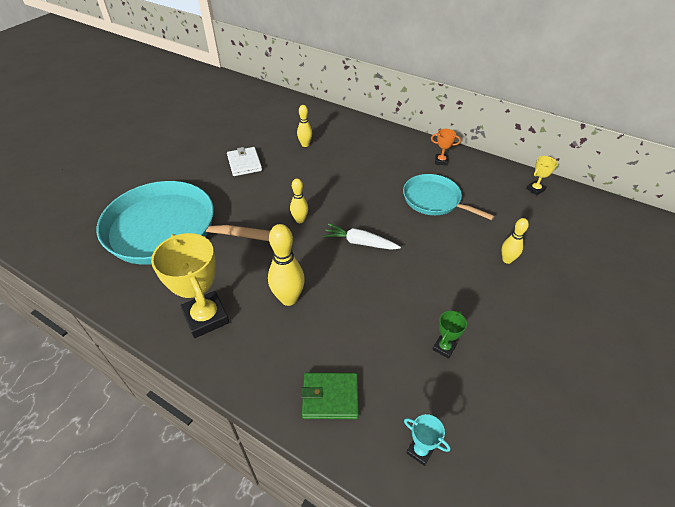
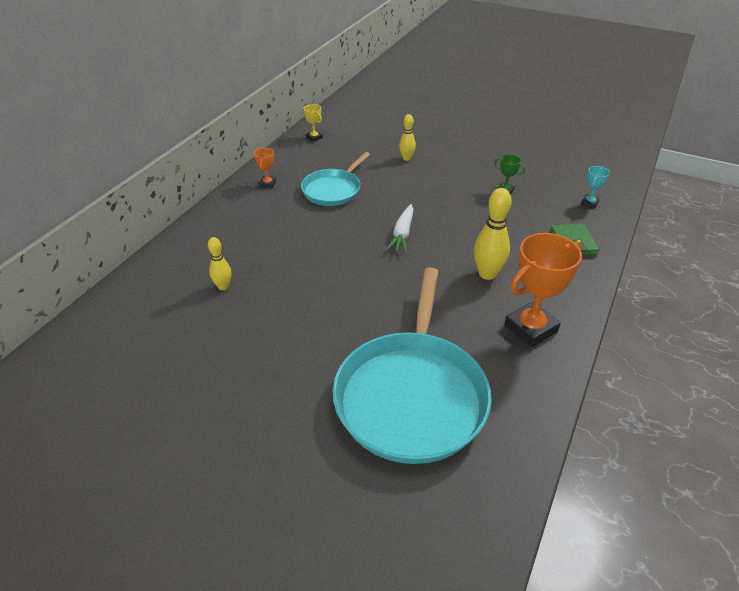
camera: 95 degrees left, 5 degrees down
yellow trophy [151,233,229,338] -> orange trophy [504,233,582,347]
white wallet [227,147,262,176] -> none
yellow bowling pin [290,179,308,223] -> none

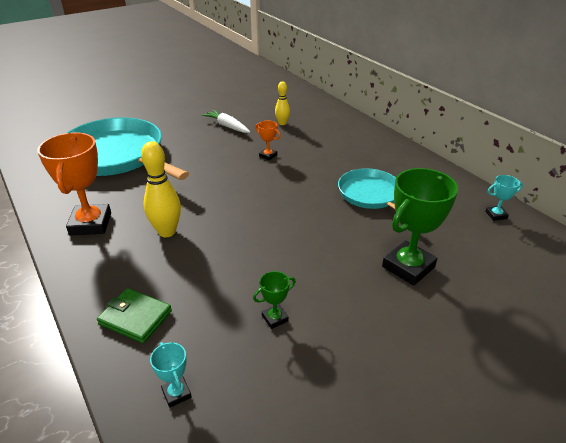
camera: 120 degrees right, 5 degrees down
orange trophy [254,148,276,188] -> orange trophy moved to [255,121,281,161]
yellow trophy [303,104,323,142] -> turquoise trophy [485,175,523,221]
white carrot [386,204,413,253] -> white carrot moved to [202,110,250,133]
yellow bowling pin [399,114,416,161] -> green trophy [382,168,458,286]

